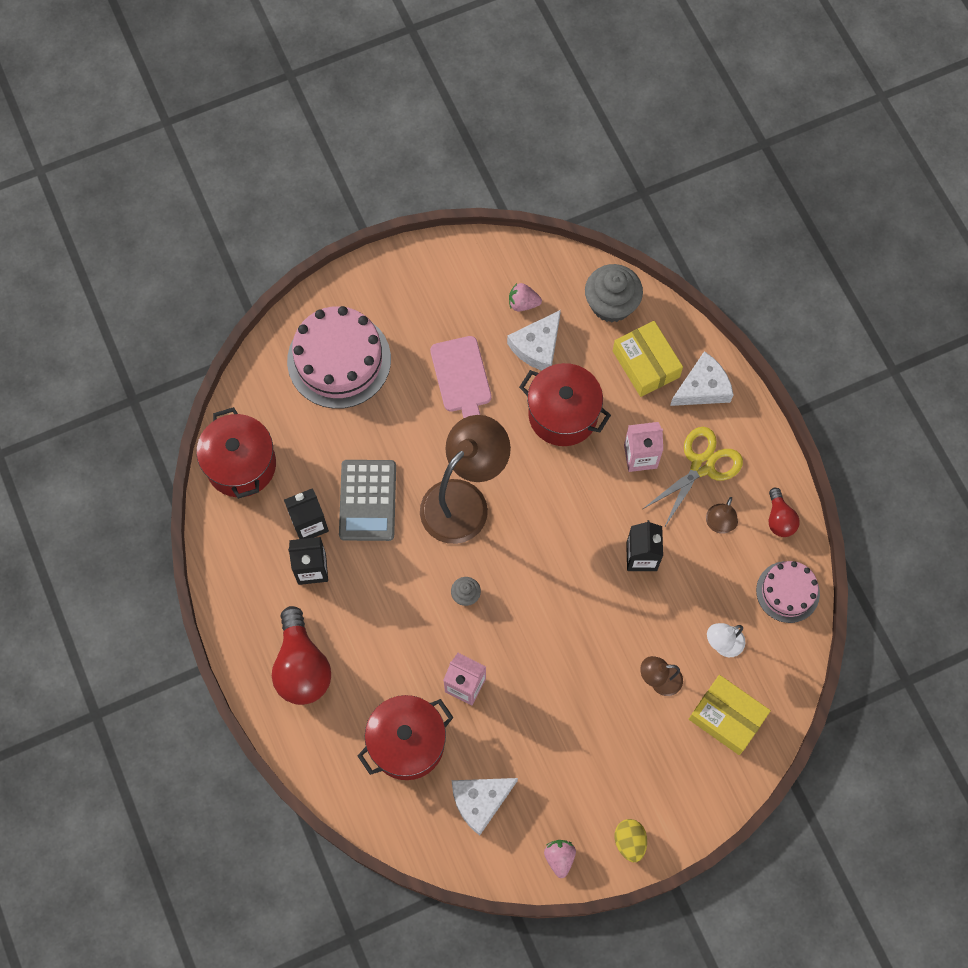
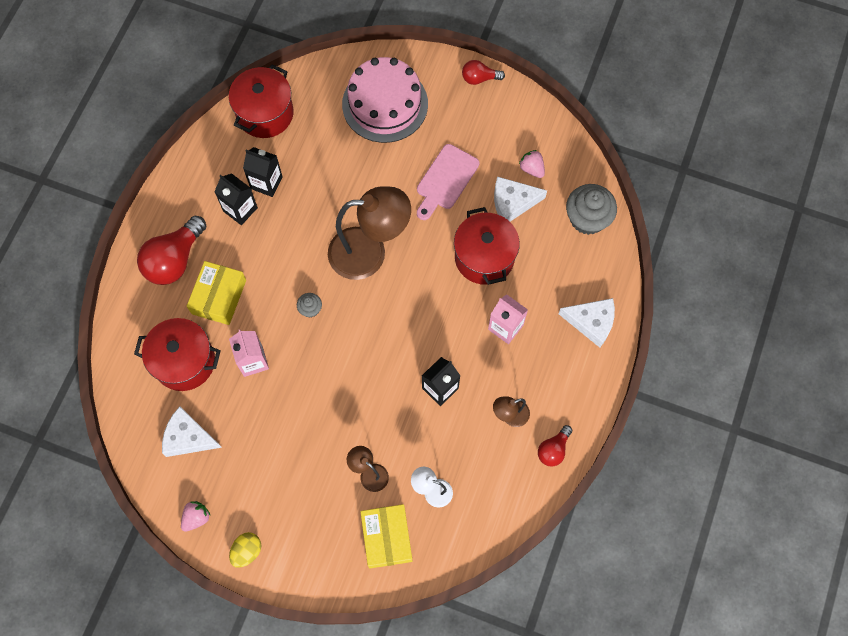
camera: 45 degrees right, 0 degrees up
grey calculator [339,460,396,541] -> none
yellow box [613,321,683,397] -> yellow box moved to [187,261,246,325]
yellow scissors [643,427,743,528] -> none
pink cake [756,561,820,623] -> none
none -> red light bulb [462,60,505,85]

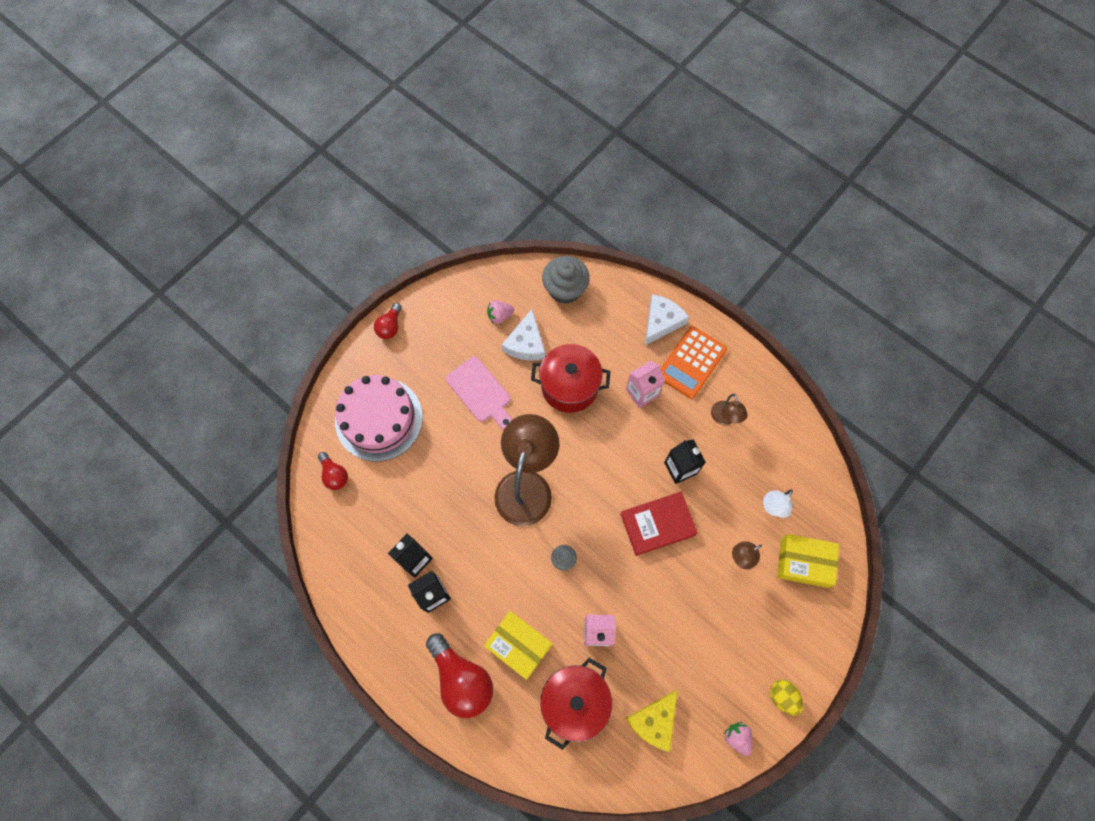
camera: 70 degrees left, 0 degrees up
white cheese [162,407,222,457] -> yellow cheese [626,691,677,752]
red pot [229,64,294,138] -> none
red light bulb [538,425,572,467] -> red light bulb moved to [318,452,348,490]
none -> red book [620,491,698,556]
none -> orange calculator [661,326,727,399]

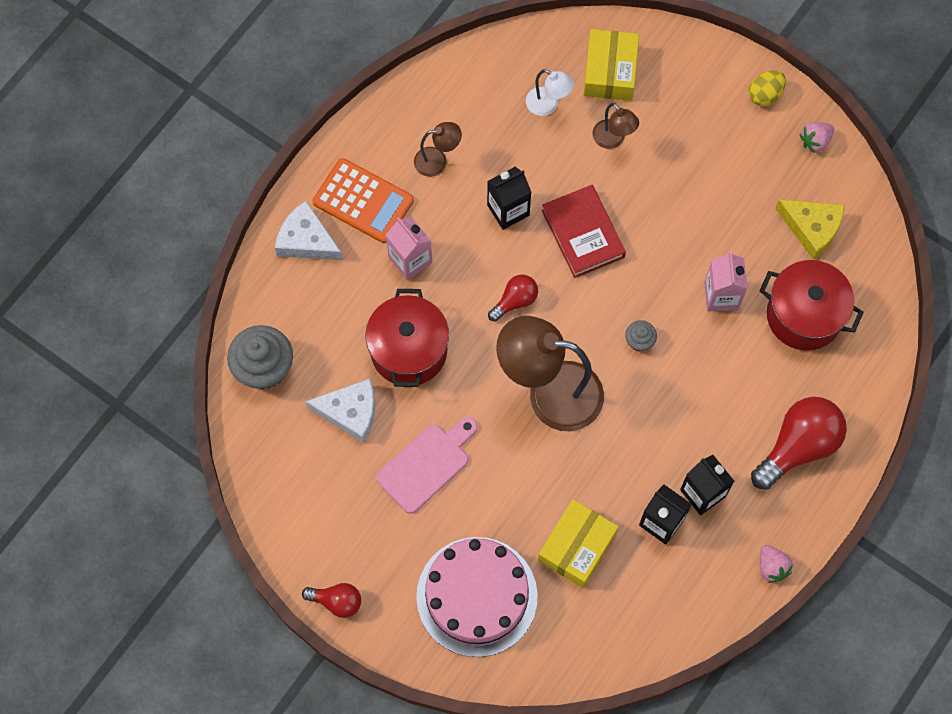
camera: 95 degrees left, 0 degrees up
red light bulb [318,452,348,490] -> red light bulb moved to [488,275,538,322]
yellow box [484,611,552,680] -> yellow box moved to [538,499,618,588]
pink strawberry [487,300,514,324] -> pink strawberry moved to [760,545,793,583]

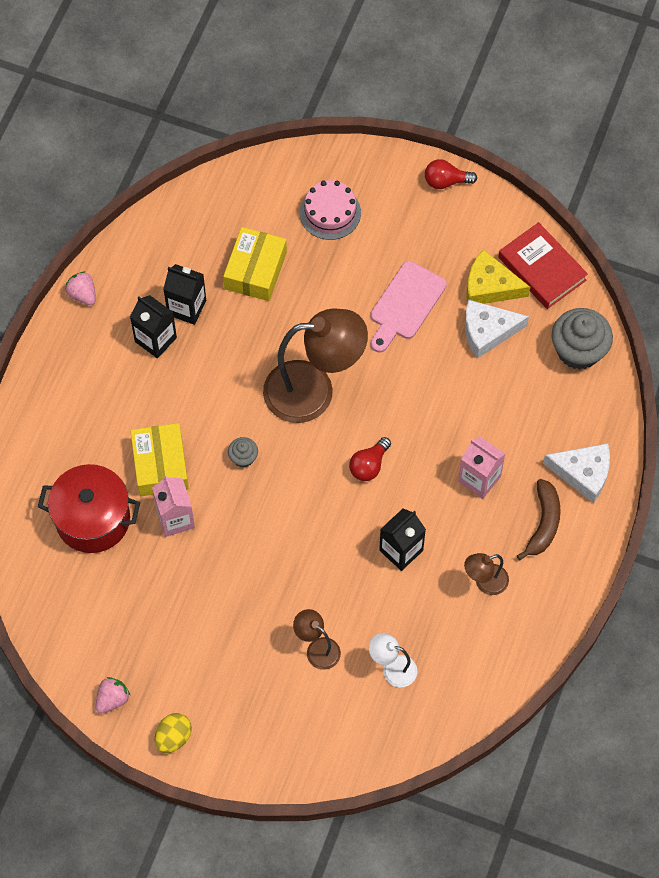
camera: 165 degrees right, 5 degrees down
orange calculator [312,158,414,243] -> brown banana [517,479,561,560]
red pot [365,289,449,387] -> none
pink cake [416,537,538,657] -> pink cake [300,180,361,240], size x0.58
red book [542,185,626,278] -> red book moved to [498,222,588,309]
yellow box [584,29,639,101] -> yellow box moved to [130,423,189,496]
red light bulb [751,397,847,490] -> none
yellow cheese [775,199,845,260] -> yellow cheese moved to [466,249,530,304]

